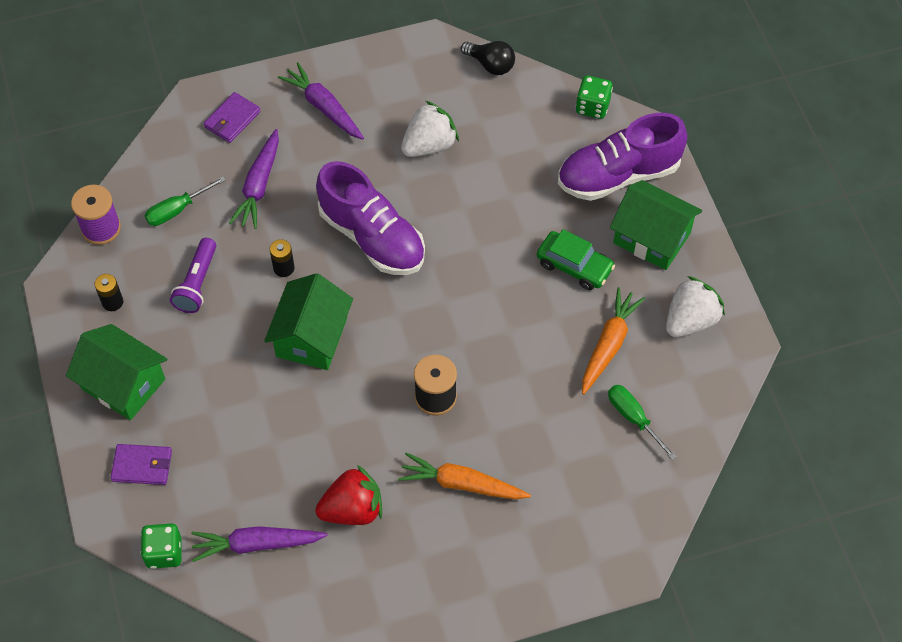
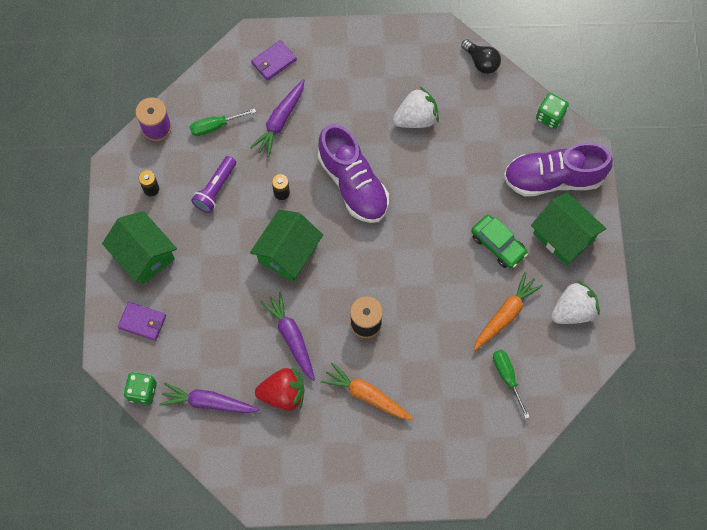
camera: 15 degrees right, 10 degrees up
purple carrot [278,62,364,140] -> purple carrot moved to [260,292,315,381]

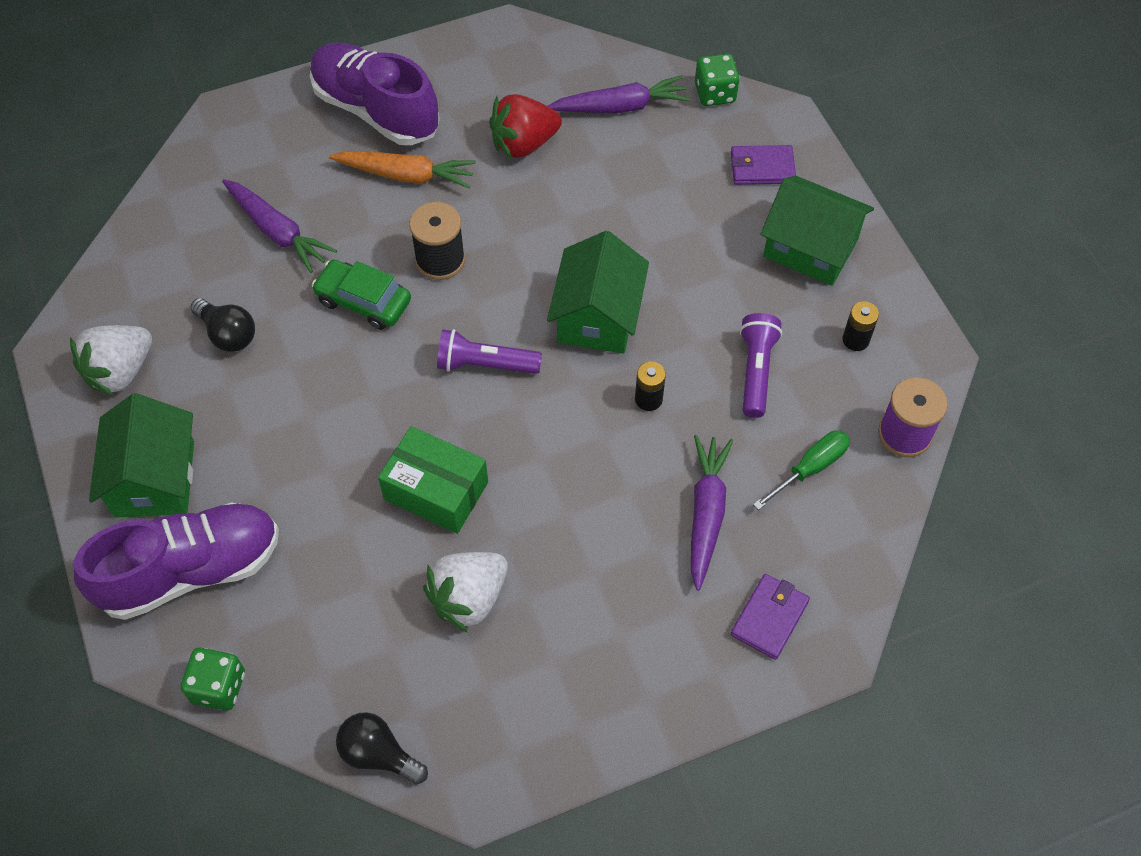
camera: 160 degrees right, 10 degrees down
purple carrot [260,292,315,381] -> purple carrot moved to [222,179,337,273]
purple shoe [318,124,389,223] -> purple shoe moved to [310,42,440,145]
green car [471,215,528,269] -> green car moved to [312,260,411,330]
orange carrot [474,272,543,350] -> black light bulb [191,298,255,352]
green screwdriver [493,350,530,419] -> none
green house [531,192,606,266] -> green house turned 60 degrees clockwise [89,393,194,518]
none -> green box [378,426,488,534]
none -> purple flashlight [437,329,542,374]

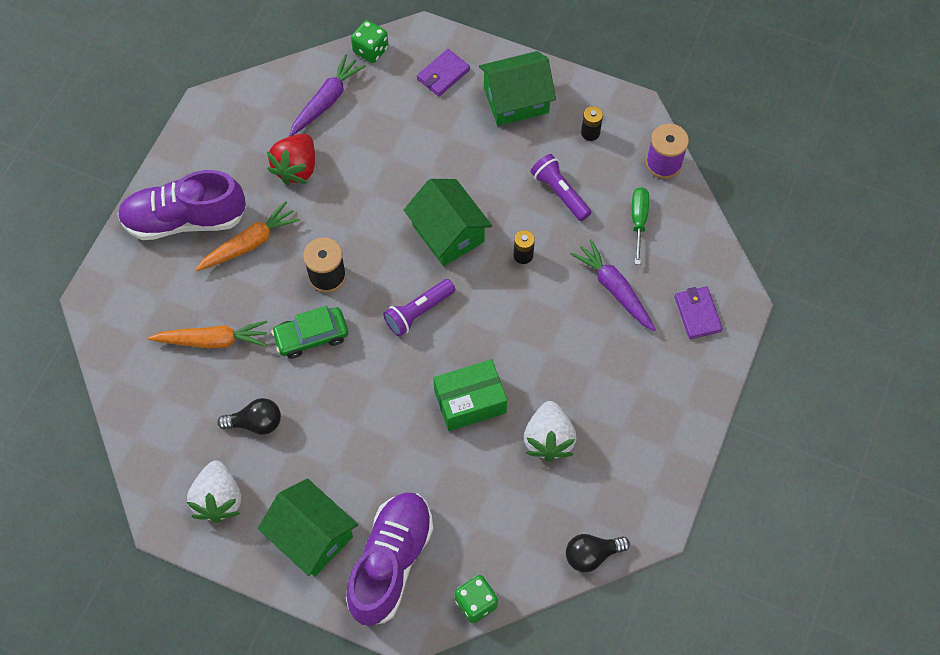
camera: 45 degrees left, 5 degrees up
purple carrot [222,179,337,273] -> orange carrot [148,321,268,348]

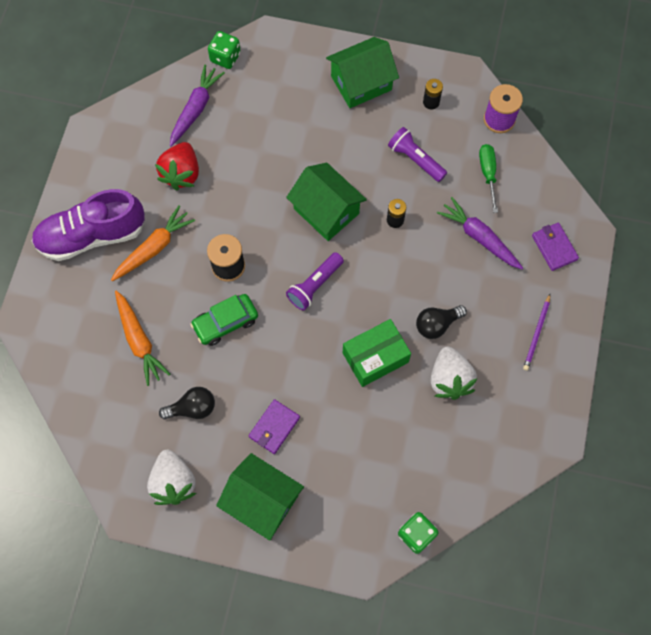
camera: 10 degrees left, 5 degrees up
orange carrot [148,321,268,348] -> orange carrot turned 75 degrees clockwise [115,291,170,386]
purple shoe [346,492,433,626] -> none
purple wallet [417,49,470,96] -> purple wallet moved to [249,399,300,454]
black light bulb [566,534,630,572] -> black light bulb moved to [416,305,467,339]
none -> purple pencil [523,294,550,371]

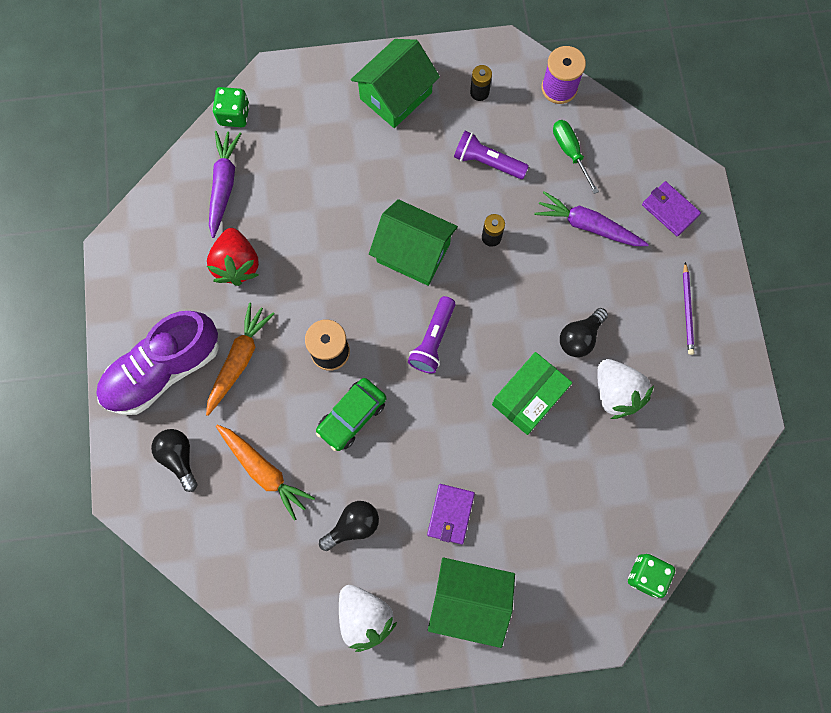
camera: 20 degrees left, 5 degrees up
none -> black light bulb [151,429,198,492]

